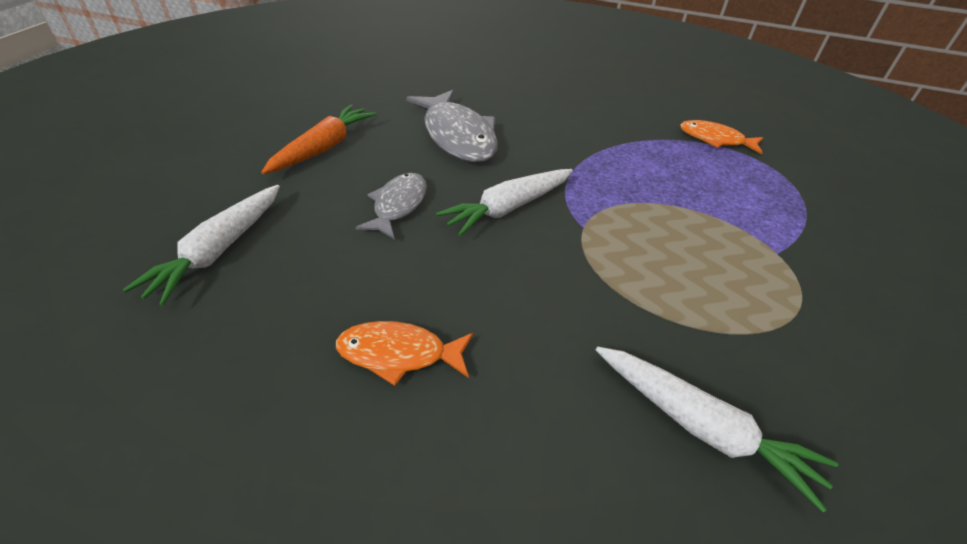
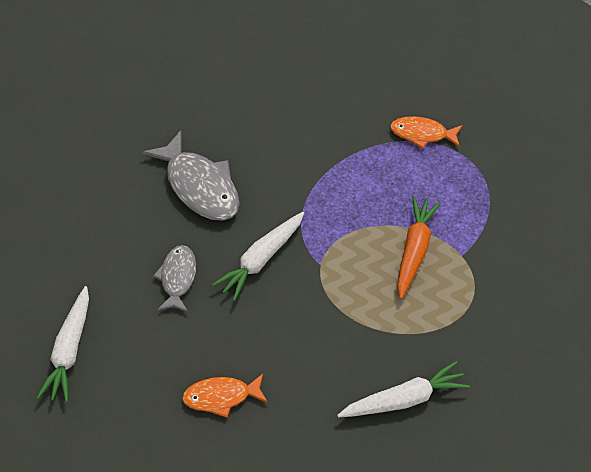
camera: 10 degrees left, 10 degrees up
orange carrot [261,105,376,174] -> orange carrot moved to [397,196,441,299]
white carrot [596,346,838,513] -> white carrot turned 45 degrees counterclockwise [337,361,470,417]

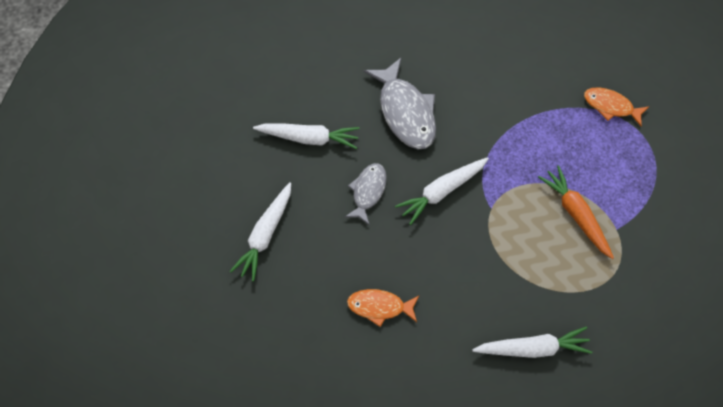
camera: 15 degrees right, 10 degrees up
orange carrot [397,196,441,299] -> orange carrot turned 60 degrees counterclockwise [538,165,614,259]
none -> white carrot [253,123,360,149]

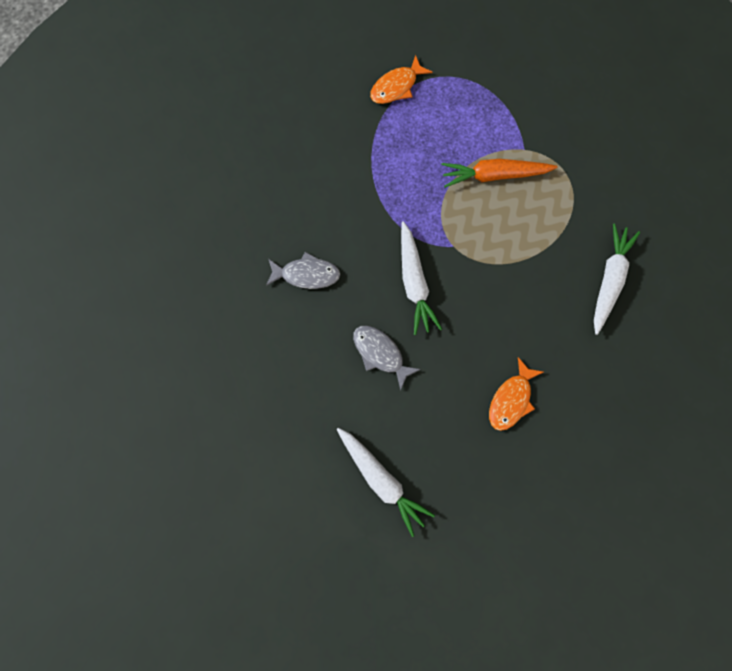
camera: 65 degrees left, 10 degrees up
white carrot [253,123,360,149] -> none
grey fish [363,58,436,149] -> grey fish [266,252,340,289], size x0.60

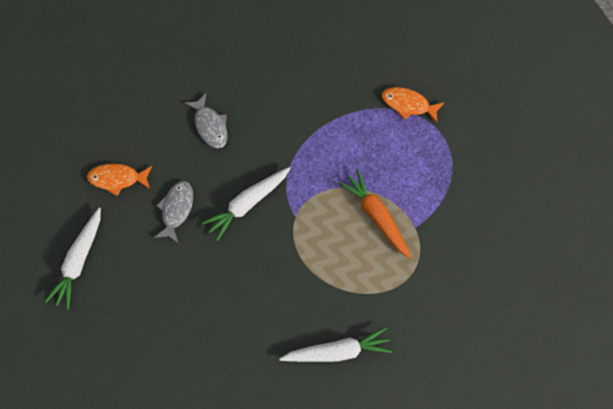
camera: 60 degrees right, 5 degrees down
orange fish [489,357,544,431] -> orange fish moved to [87,163,152,196]

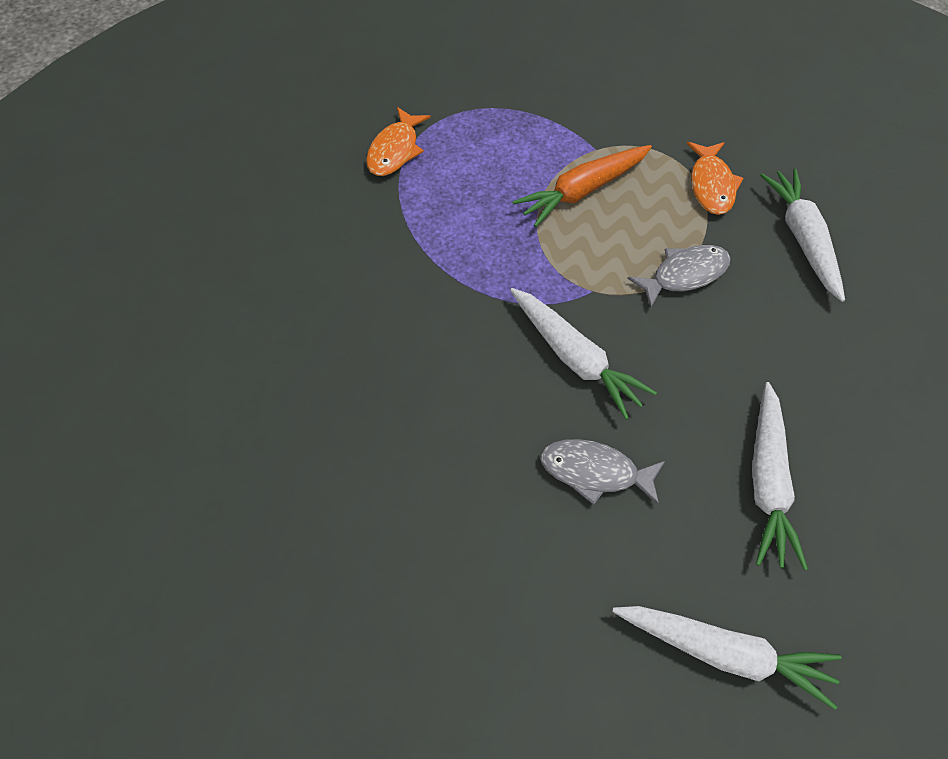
camera: 90 degrees left, 10 degrees down
orange fish [87,163,152,196] -> orange fish moved to [687,142,744,215]
grey fish [185,94,228,149] -> grey fish moved to [627,245,731,308]
none -> white carrot [752,382,808,570]

